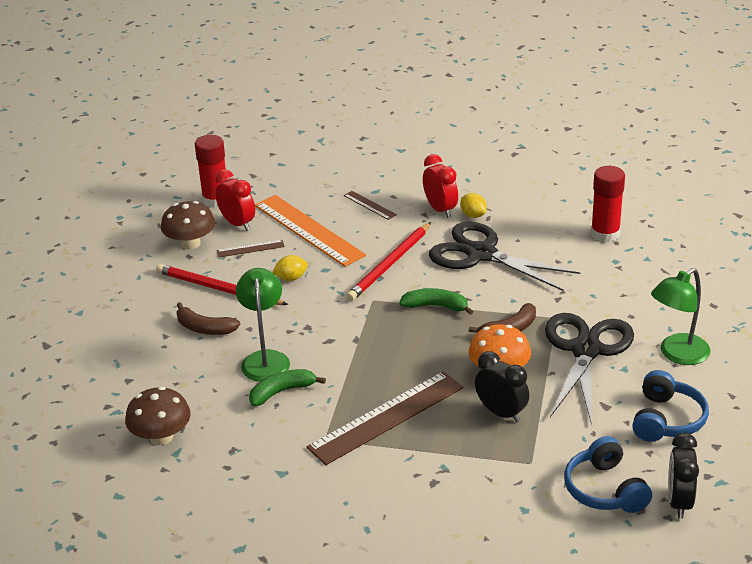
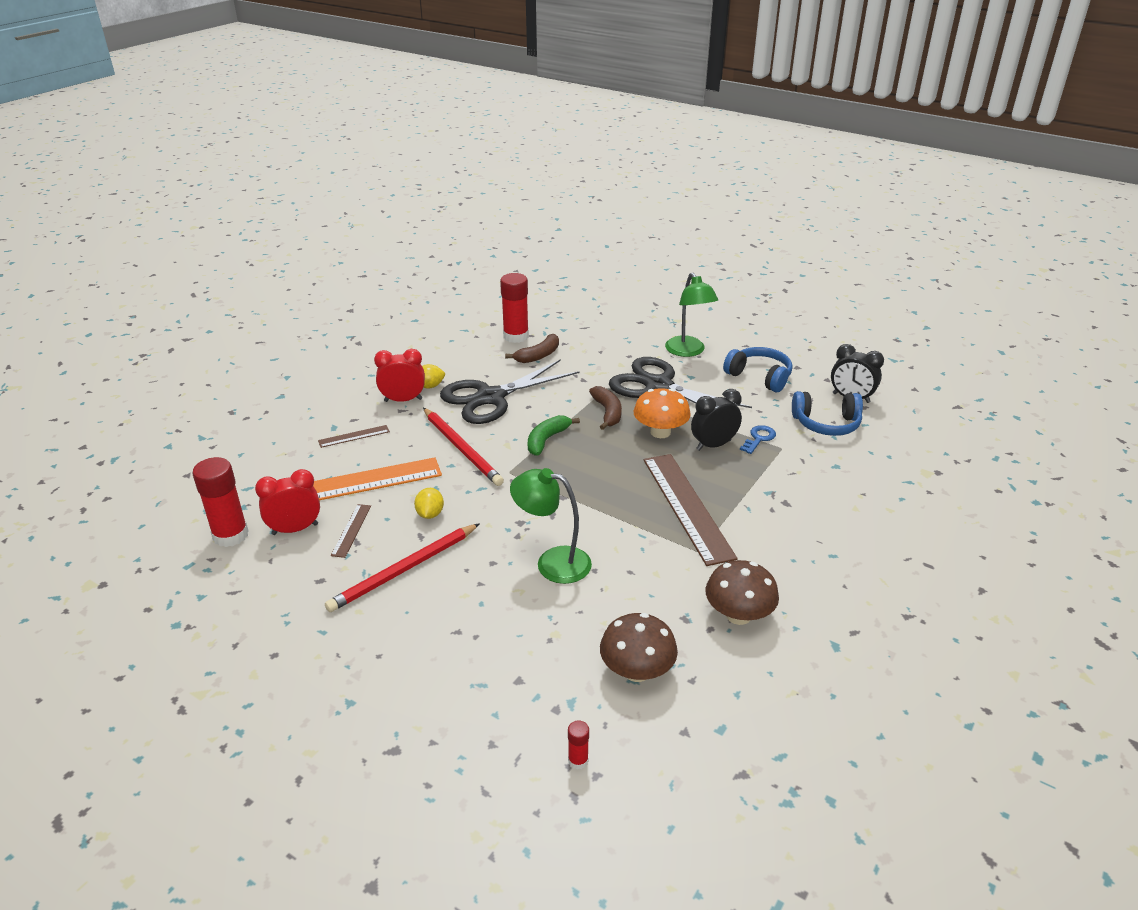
camera: 70 degrees left, 0 degrees up
brown mushroom [161,201,215,249] -> brown mushroom moved to [705,560,779,625]
brown banana [177,302,240,335] -> brown banana moved to [505,334,559,363]
green banana [249,369,326,406] -> none
none -> red glue stick [568,720,589,770]
none -> blue key [740,425,776,454]

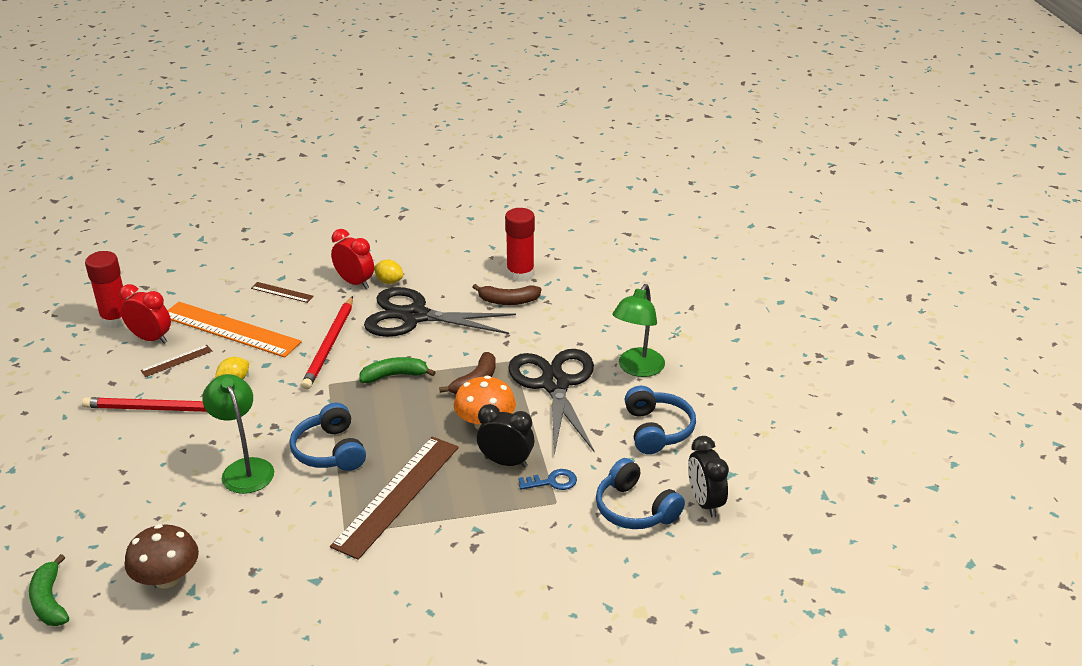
camera: 45 degrees right, 0 degrees up
red glue stick [568,720,589,770] -> green banana [29,554,69,626]
brown mushroom [705,560,779,625] -> none
none -> blue headphones [290,402,366,471]

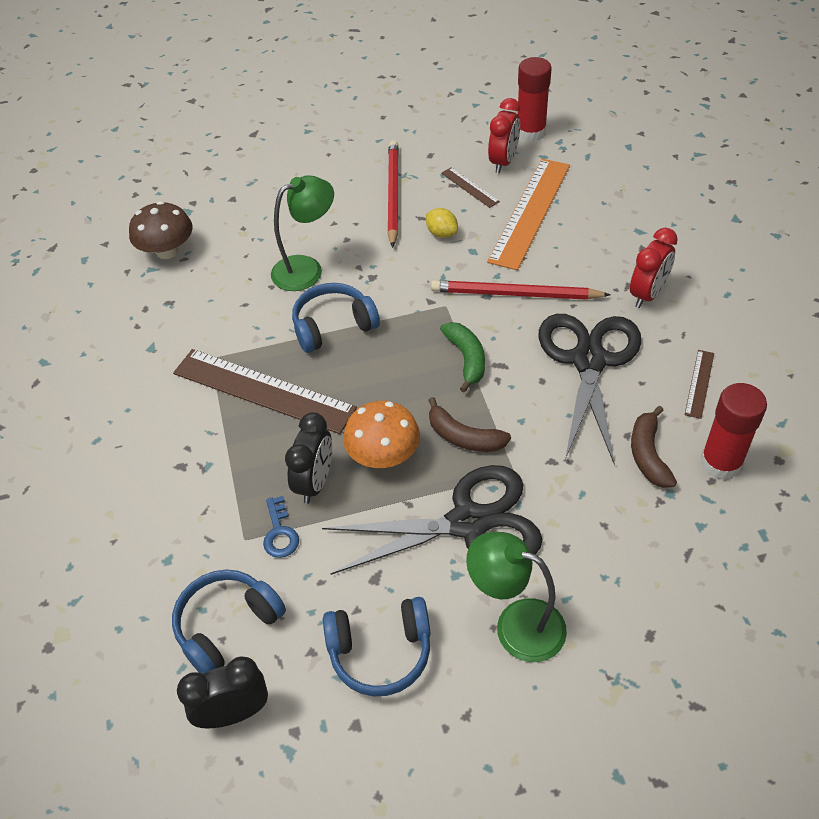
camera: 90 degrees right, 15 degrees up
green banana [29,554,69,626] -> none
brown ruler [251,282,314,303] -> brown ruler moved to [685,350,714,419]
yellow lemon [374,260,403,284] -> none

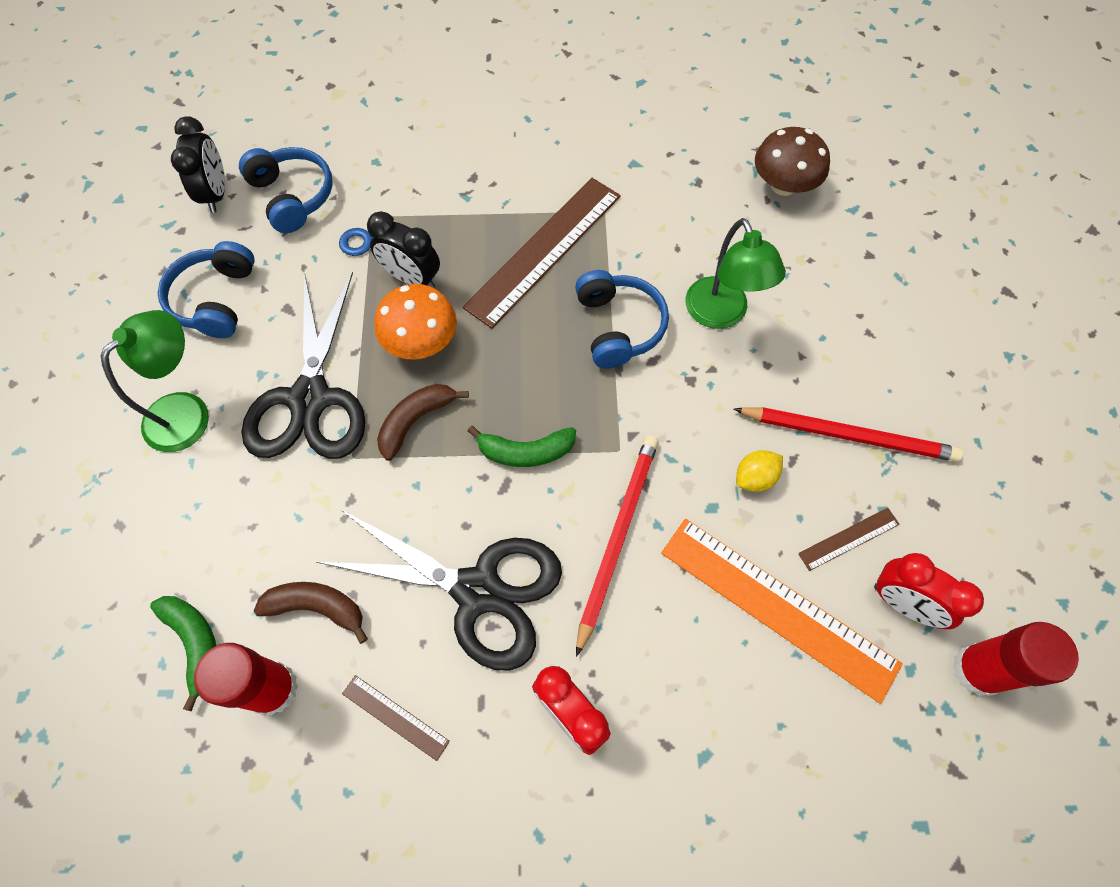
camera: 100 degrees right, 15 degrees up
none -> green banana [150,596,216,712]

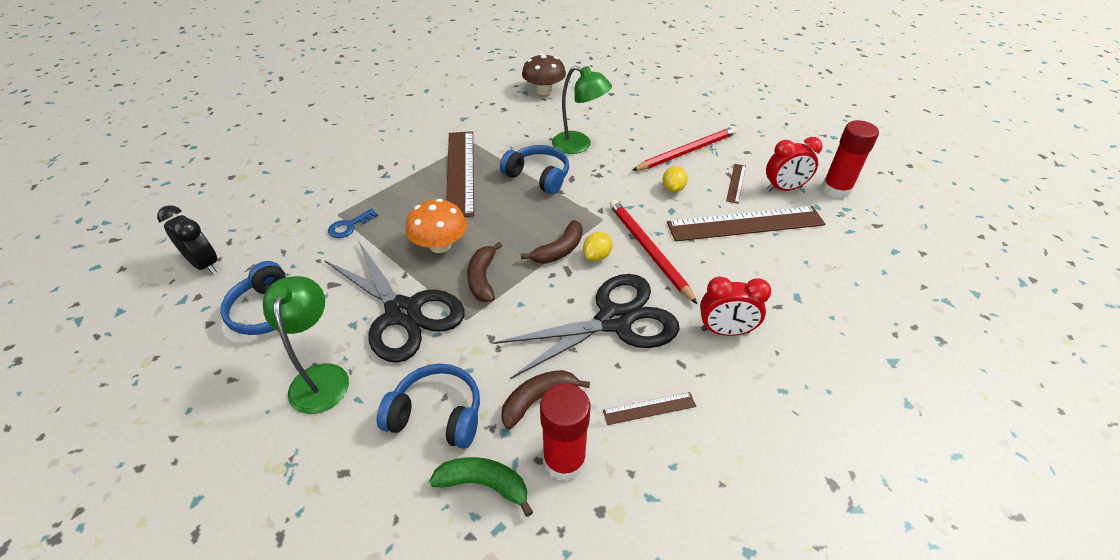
camera: 45 degrees left, 20 degrees down
blue headphones [239,147,333,233] -> blue headphones moved to [377,364,480,449]
black clock [367,211,440,288] -> none
green banana [468,426,576,467] -> brown banana [521,220,583,264]
orange ruler [661,519,903,704] -> brown ruler [667,206,825,242]
none -> yellow lemon [583,232,612,261]

